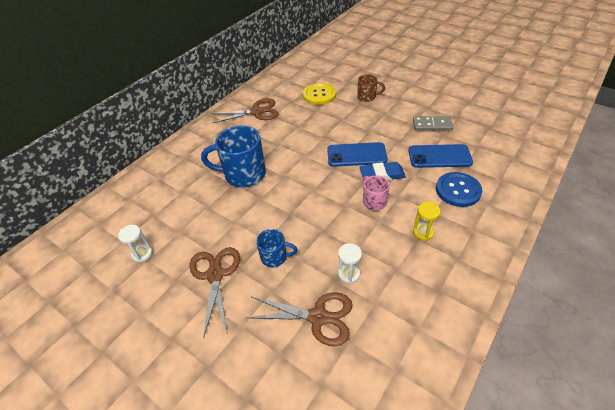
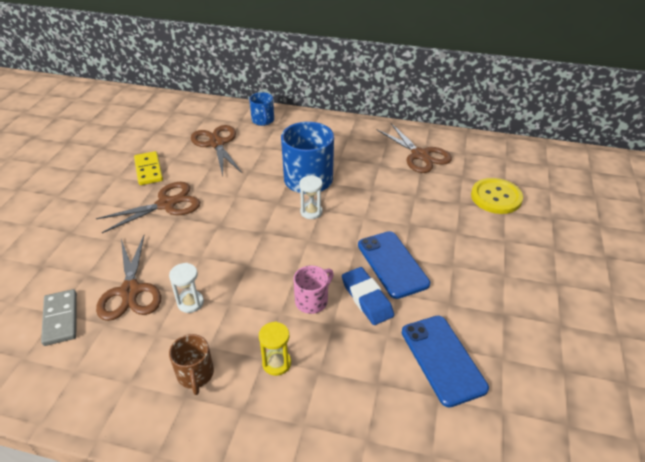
camera: 65 degrees right, 5 degrees down
white hourglass [118,225,153,263] -> white hourglass moved to [299,175,323,219]
blue mug [256,229,298,267] -> blue mug moved to [249,92,274,126]
brown mug [357,74,385,102] -> brown mug moved to [169,334,214,395]
grey domino [413,116,453,130] -> grey domino moved to [41,289,77,346]
blue button [436,172,482,207] -> none
none -> yellow domino [134,151,163,185]
none -> brown scissors [191,125,242,176]

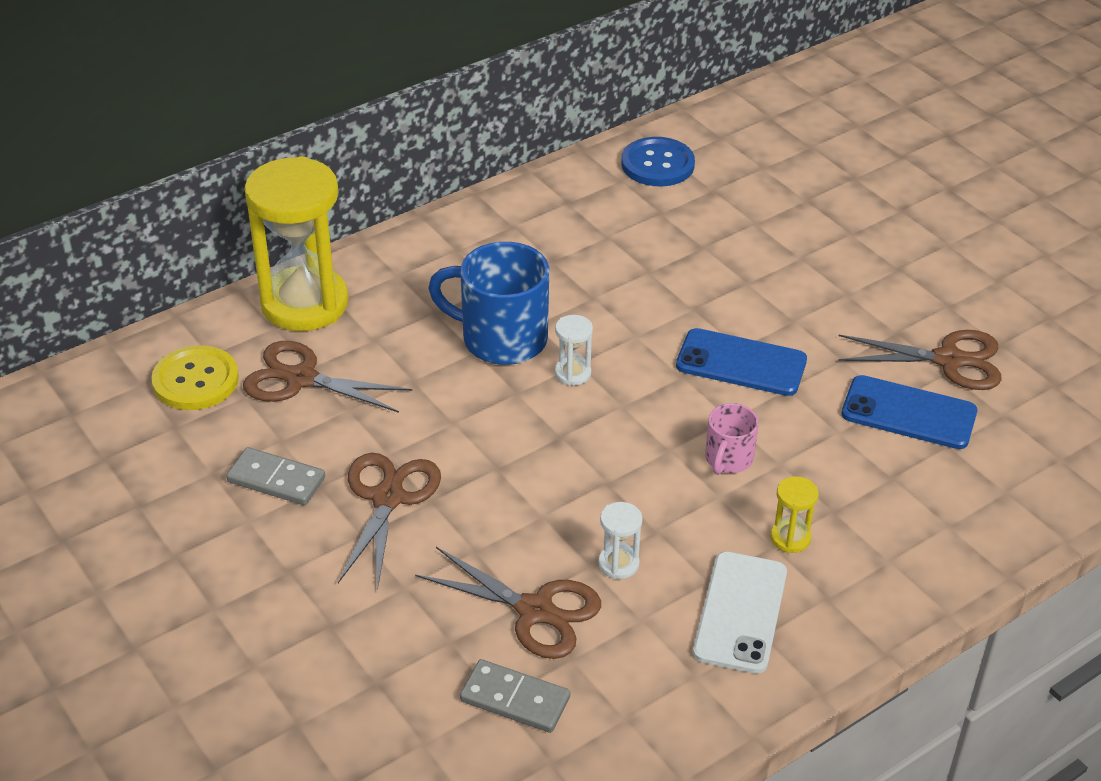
camera: 50 degrees left, 0 degrees up
yellow domino [134,151,163,185] -> grey domino [226,447,325,505]
brown mug [169,334,214,395] -> white phone [693,552,787,674]
blue mug [249,92,274,126] -> yellow hourglass [244,156,349,331]
pink mug [293,266,334,314] -> pink mug turned 150 degrees counterclockwise [705,403,759,475]
blue eraser [342,267,394,325] -> none
brown scissors [376,123,452,173] -> brown scissors moved to [838,330,1002,390]
yellow button [471,178,523,214] -> yellow button moved to [151,345,239,410]
none -> blue button [621,137,695,186]

